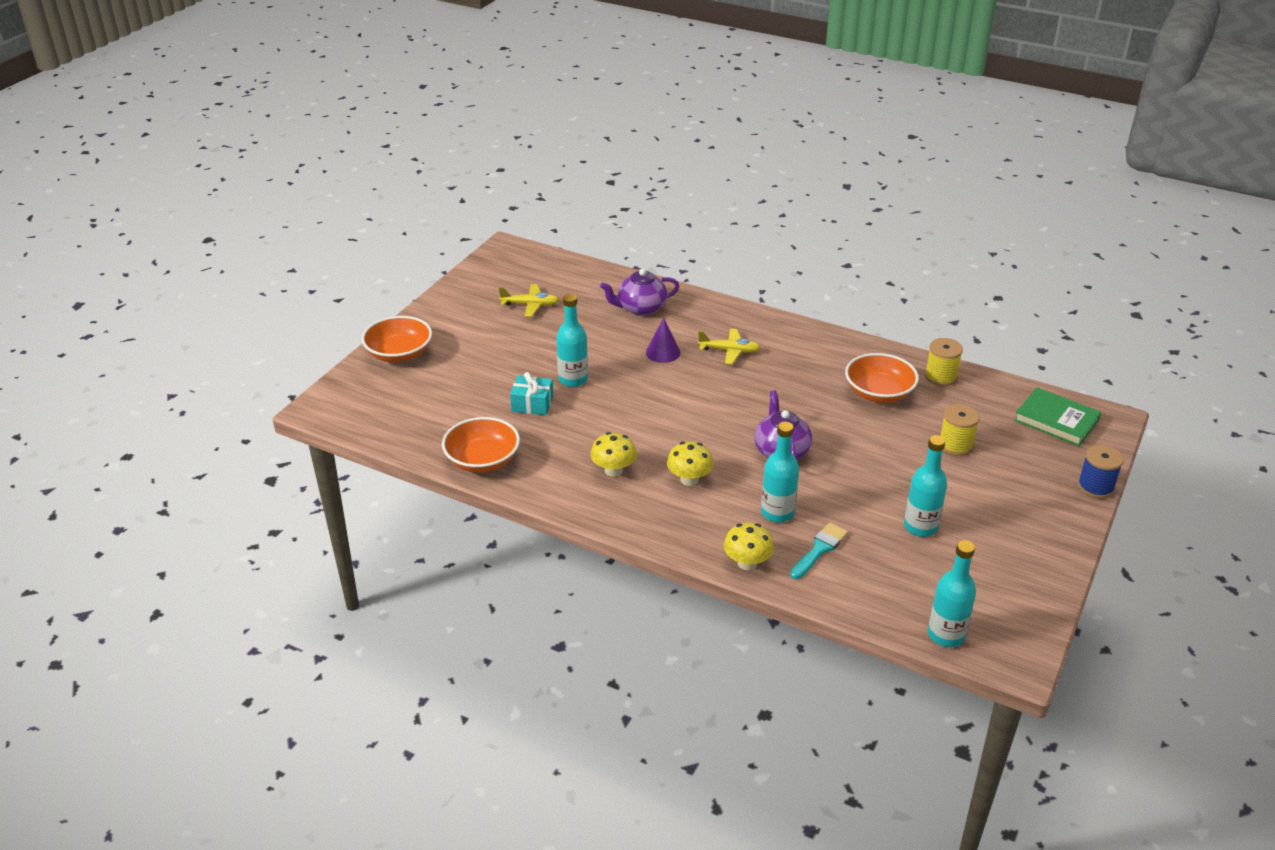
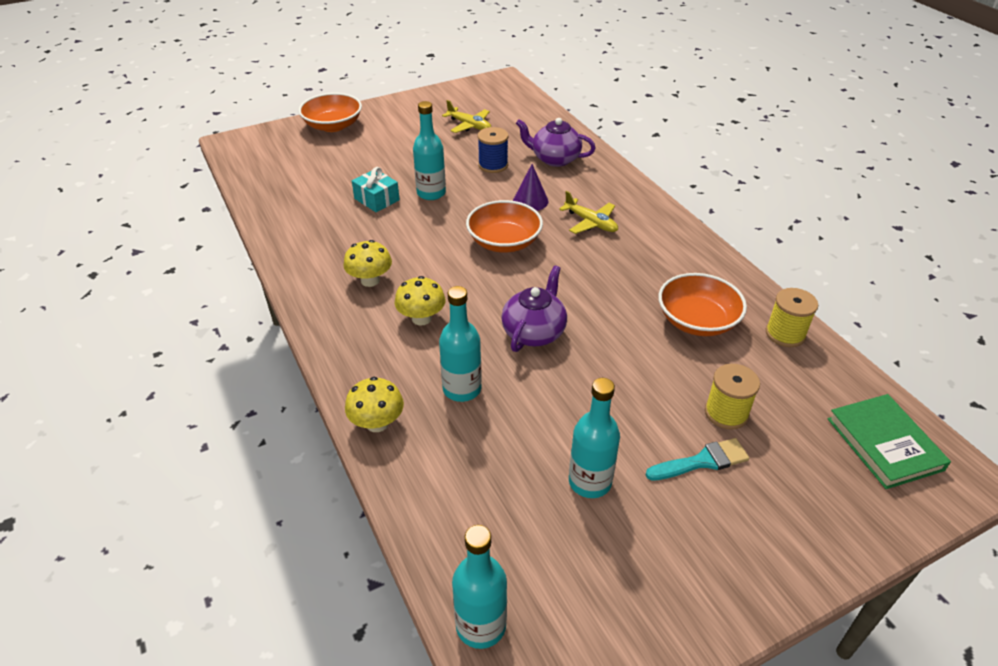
camera: 35 degrees right, 5 degrees up
orange bowl [442,417,520,473] -> orange bowl moved to [466,200,543,253]
turquoise brush [790,522,848,579] -> turquoise brush moved to [646,438,749,481]
blue spool [1078,445,1124,499] -> blue spool moved to [478,127,508,173]

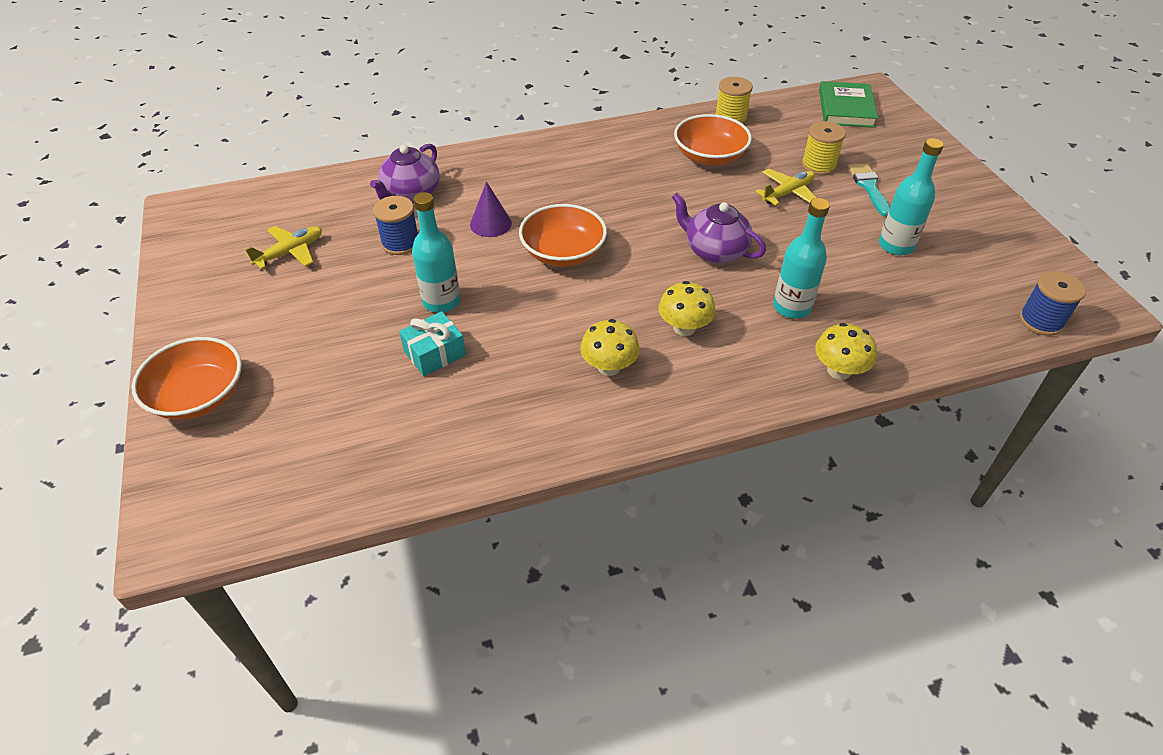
camera: 80 degrees left, 5 degrees up
turquoise bottle [452,525,507,649] -> blue spool [1019,271,1086,336]
yellow plane [559,191,618,234] -> yellow plane moved to [755,169,816,206]
green book [828,394,951,489] -> green book turned 75 degrees counterclockwise [819,81,878,128]

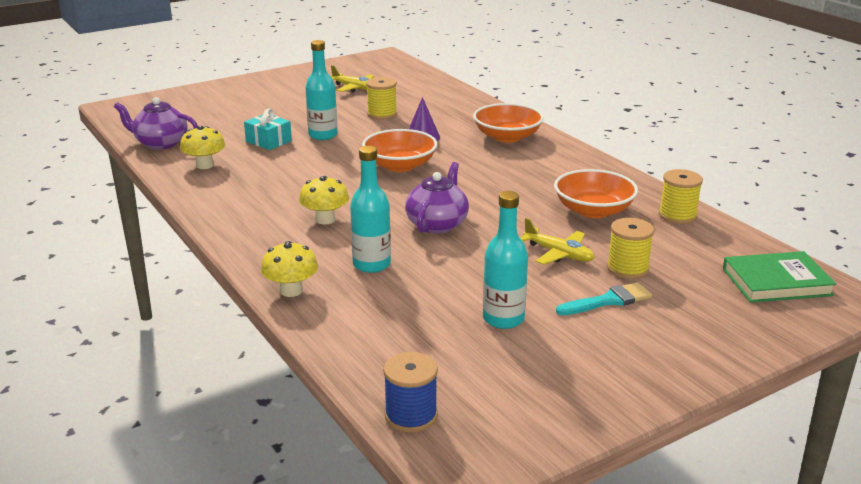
camera: 75 degrees right, 20 degrees down
orange bowl [131,337,242,420] -> orange bowl moved to [473,103,544,143]
purple teapot [370,144,440,203] -> purple teapot moved to [114,97,198,150]
blue spool [373,196,418,255] -> yellow spool [366,77,397,120]
yellow mushroom [580,319,640,376] -> yellow mushroom moved to [180,126,225,169]

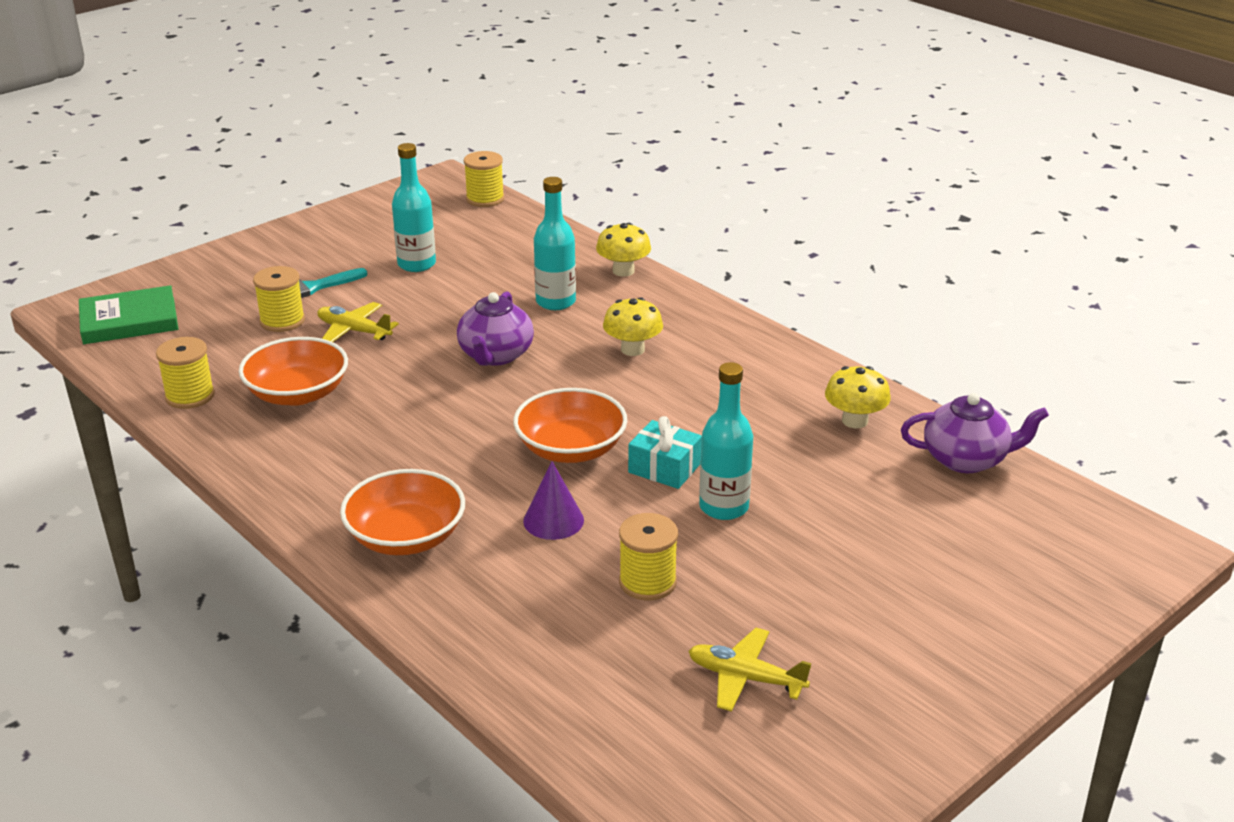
camera: 170 degrees right, 5 degrees up
turquoise gift [244,109,292,150] -> turquoise gift moved to [628,416,702,489]
blue spool [383,352,438,433] -> yellow spool [464,151,504,207]

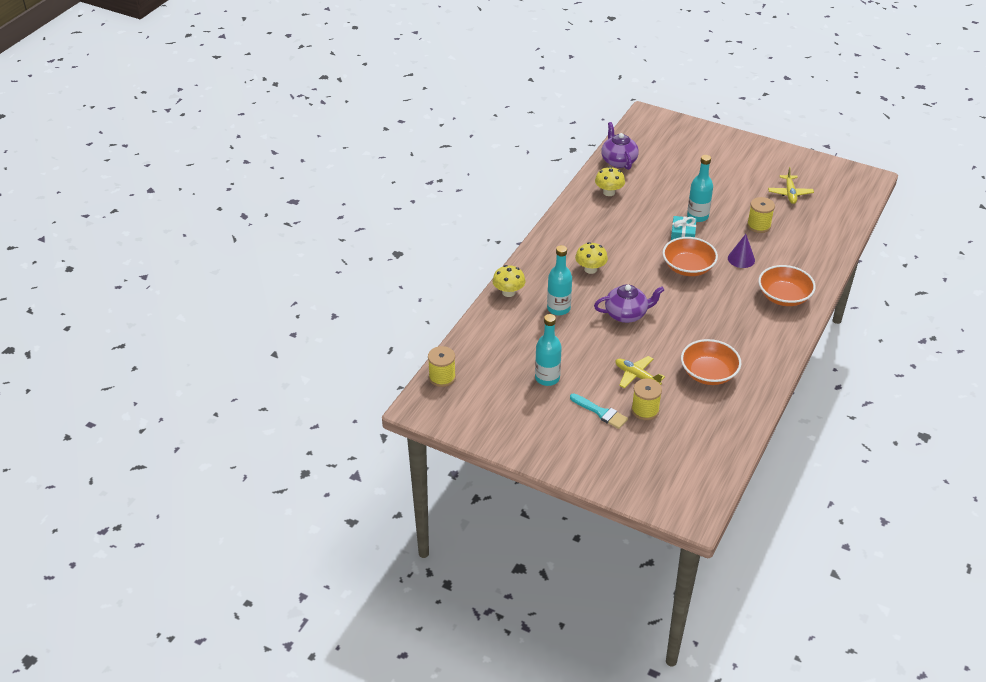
camera: 110 degrees left, 10 degrees up
green book [79,285,178,344] -> none
yellow spool [156,337,215,409] -> none
yellow plane [317,302,399,342] -> yellow plane turned 120 degrees clockwise [615,356,665,388]

